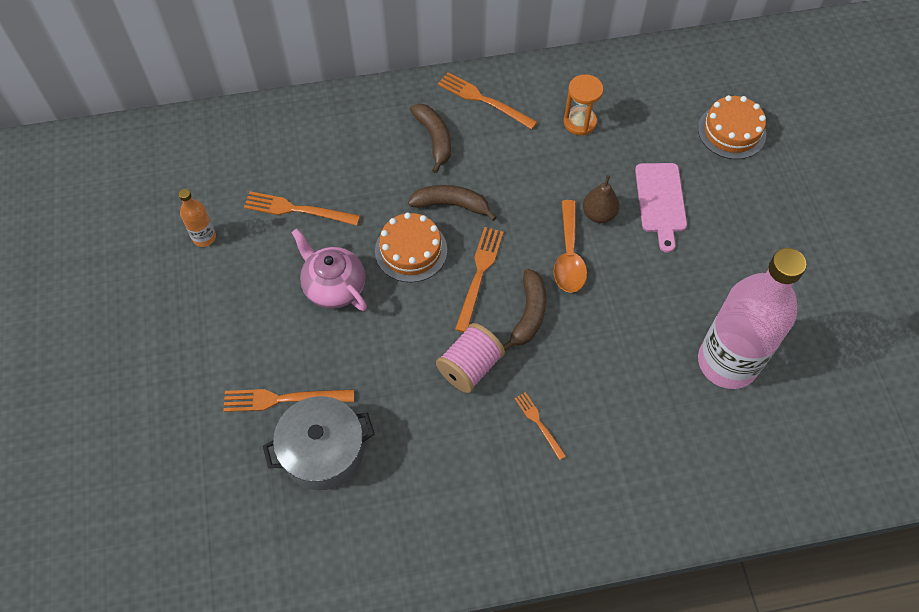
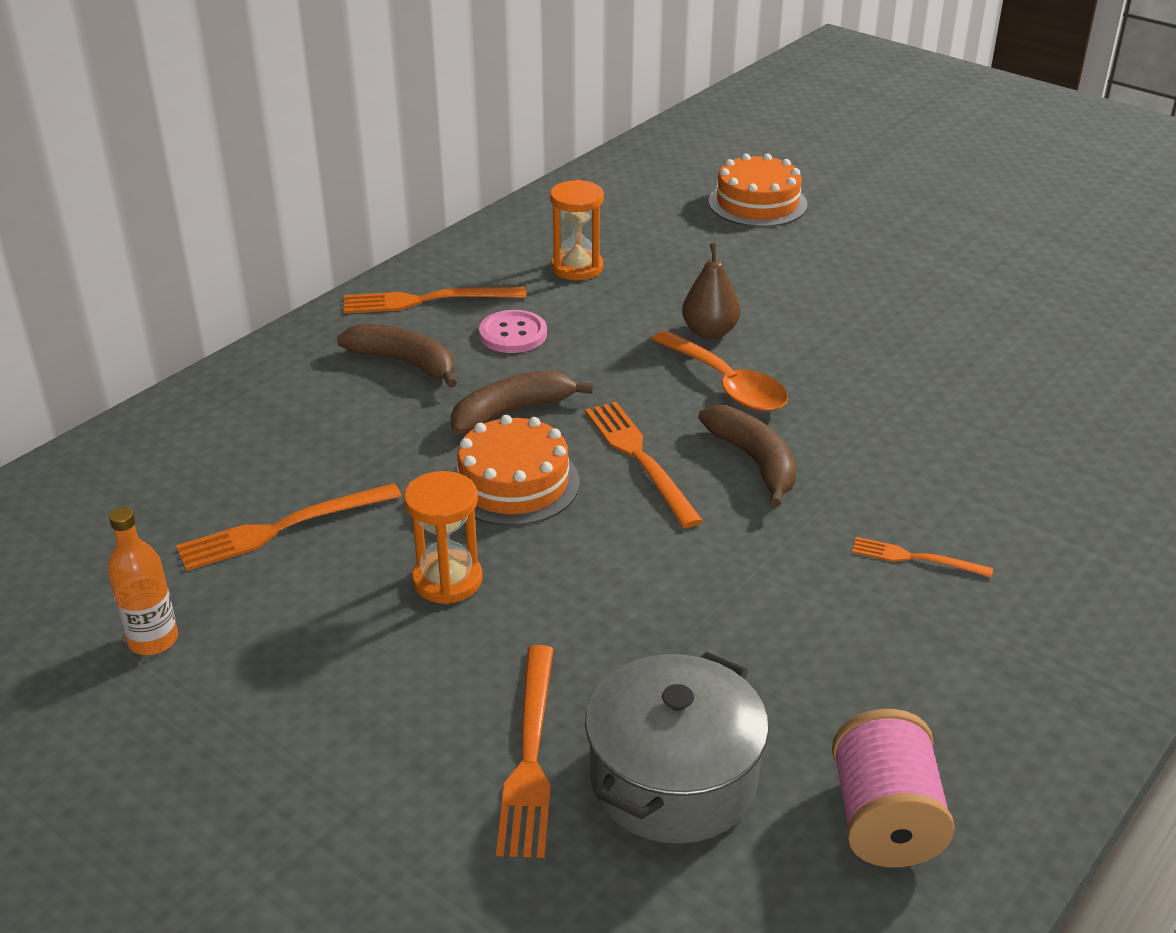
camera: 40 degrees left, 25 degrees down
orange fork [223,389,354,412] -> orange fork turned 45 degrees counterclockwise [496,645,553,858]
pink teapot [291,229,367,311] -> orange hourglass [404,471,483,604]
pink spool [436,323,505,393] -> pink spool moved to [832,709,955,867]
pink cutting board [635,163,687,253] -> none
pink bottle [698,248,807,389] -> none
none -> pink button [479,310,547,353]

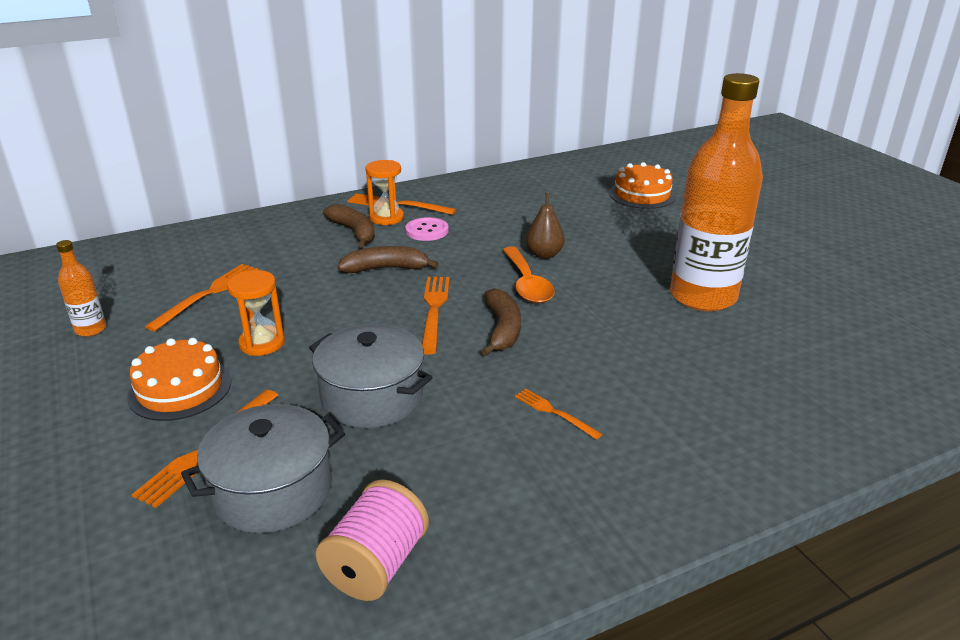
camera: 25 degrees right, 5 degrees down
orange fork [176,483,401,571] -> orange fork turned 120 degrees clockwise [145,264,259,331]
orange cake [452,415,580,526] -> orange cake moved to [127,338,232,421]
orange hourglass [550,180,604,280] -> orange hourglass moved to [365,160,404,225]
none -> grey pot [309,324,433,428]
none -> orange bottle [670,73,763,312]

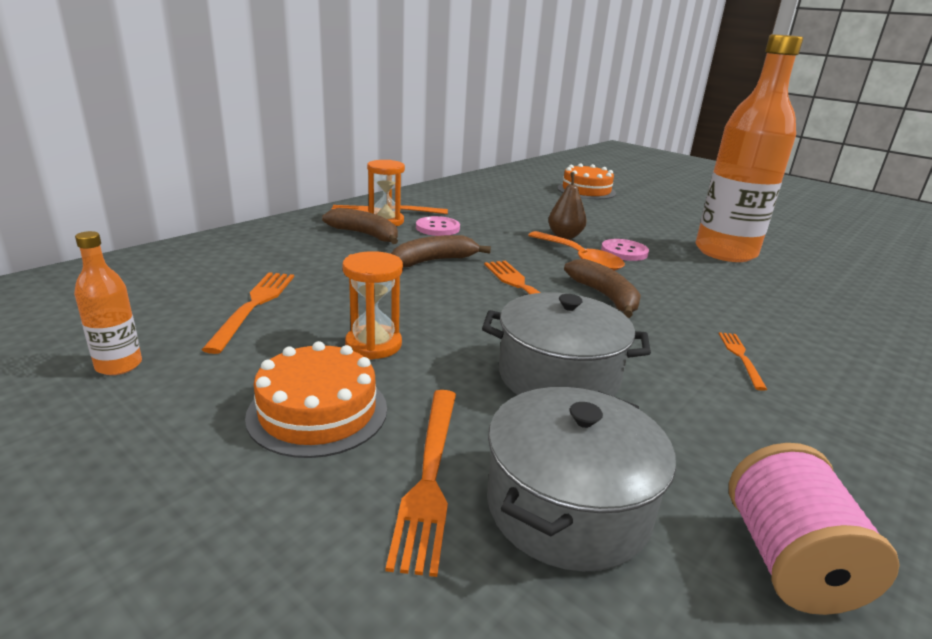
camera: 25 degrees left, 5 degrees down
orange fork [515,389,602,440] -> orange fork turned 75 degrees clockwise [719,332,768,391]
none -> pink button [601,239,649,261]

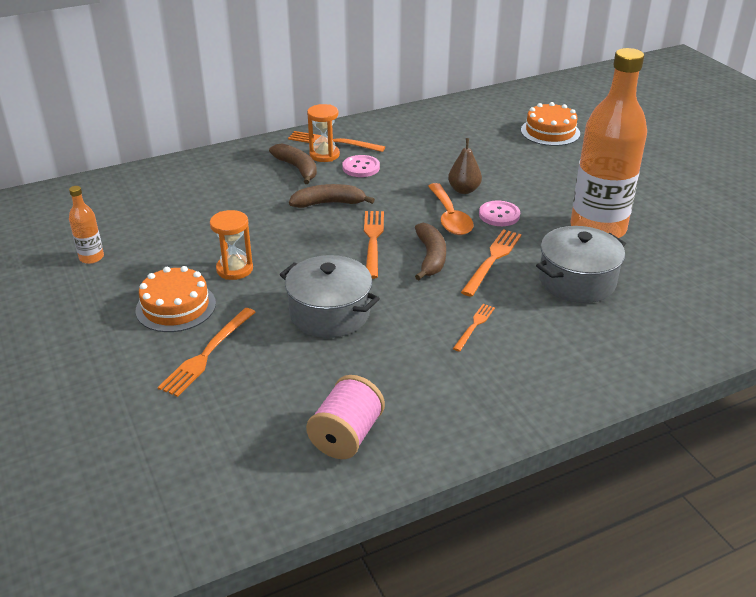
camera: 25 degrees right, 10 degrees up
orange fork [202,272,294,354] -> orange fork moved to [461,229,522,297]
grey pot [487,387,676,571] -> grey pot moved to [536,226,626,303]

